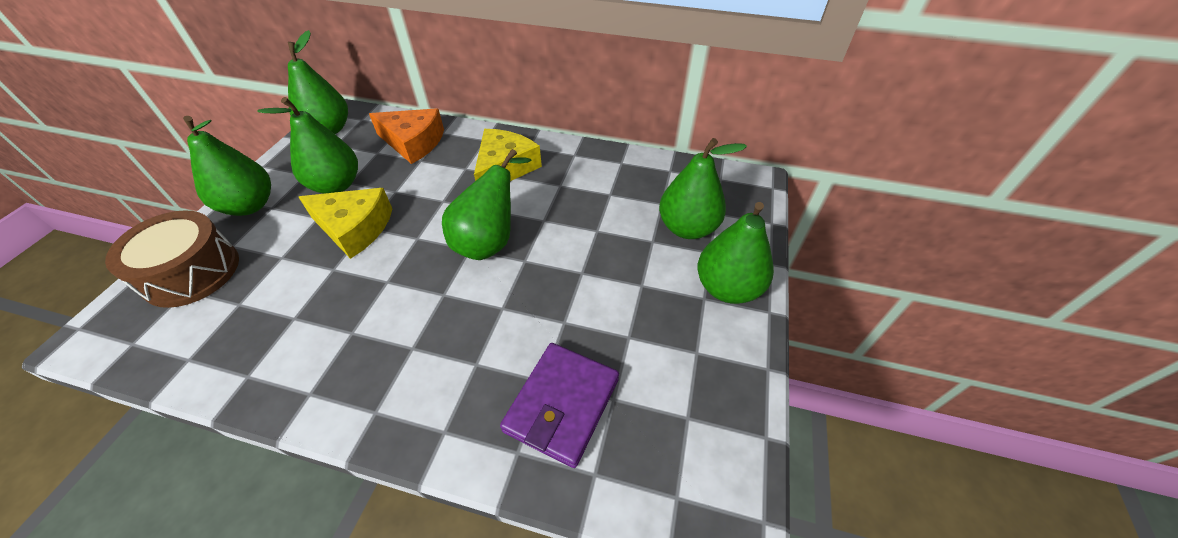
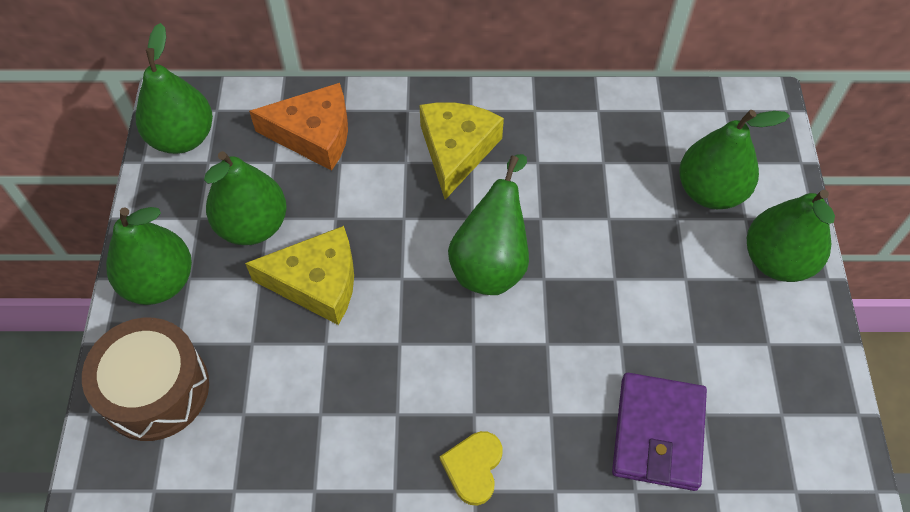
camera: 15 degrees left, 10 degrees up
none -> yellow heart [440,431,502,505]

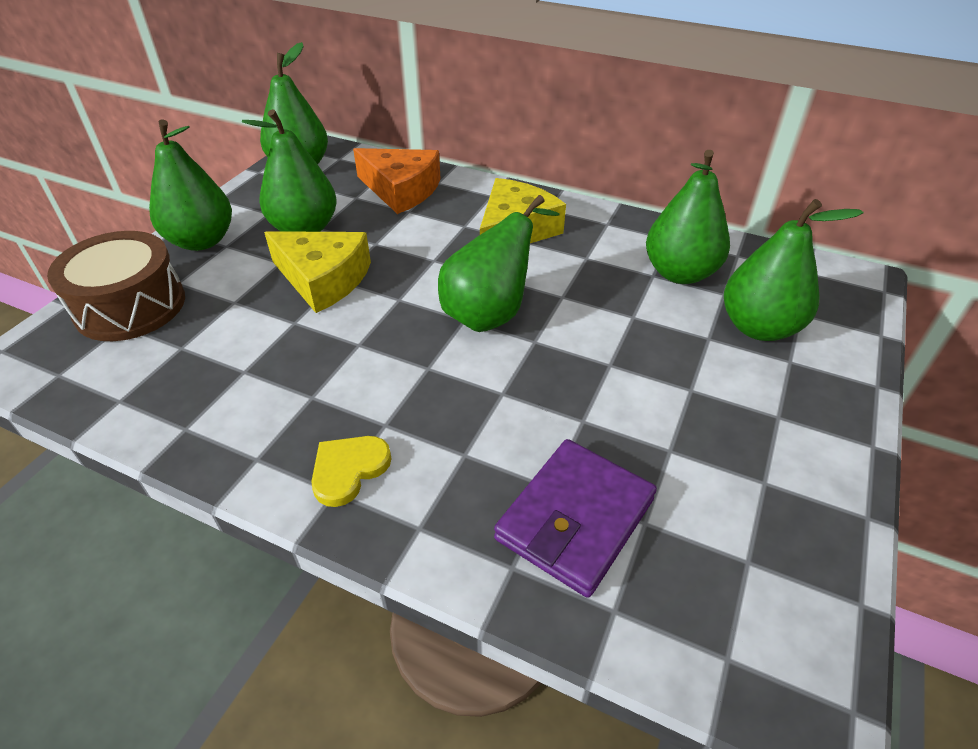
camera: 25 degrees right, 15 degrees down
green pear [747,189,835,282] -> green pear moved to [646,150,730,284]

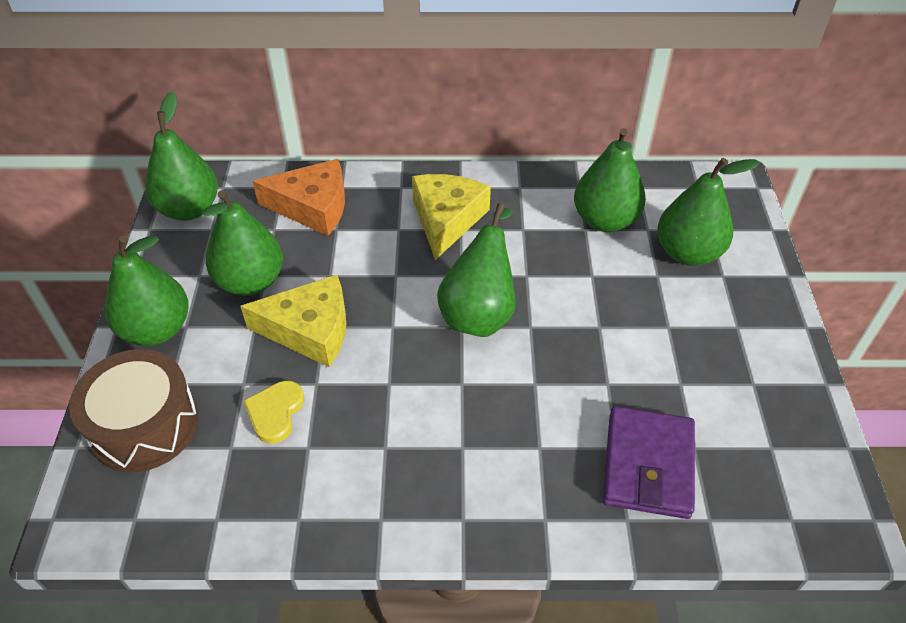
camera: 25 degrees left, 5 degrees up
yellow heart [311,436,391,507] -> yellow heart moved to [243,381,305,444]

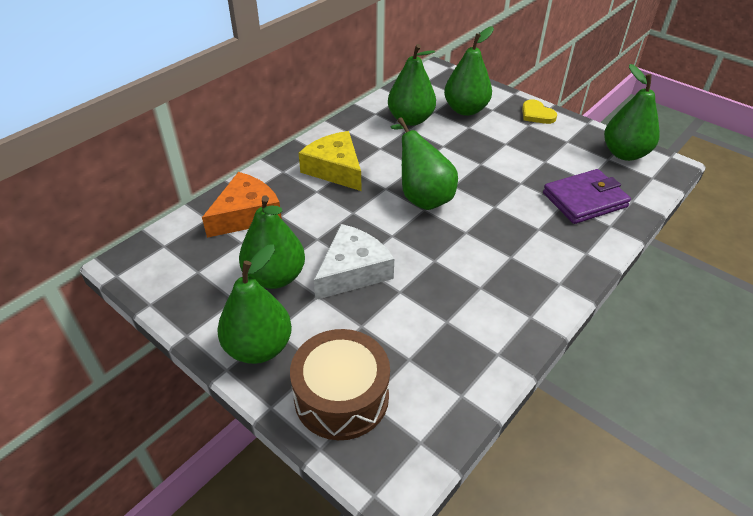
camera: 50 degrees left, 5 degrees down
green pear [145,91,218,221] -> green pear moved to [604,64,660,161]
yellow cheese [240,275,346,367] -> white cheese [314,224,394,300]
yellow heart [243,381,305,444] -> yellow heart moved to [522,99,557,124]
purple wallet [603,406,695,519] -> purple wallet turned 75 degrees counterclockwise [543,169,631,224]

